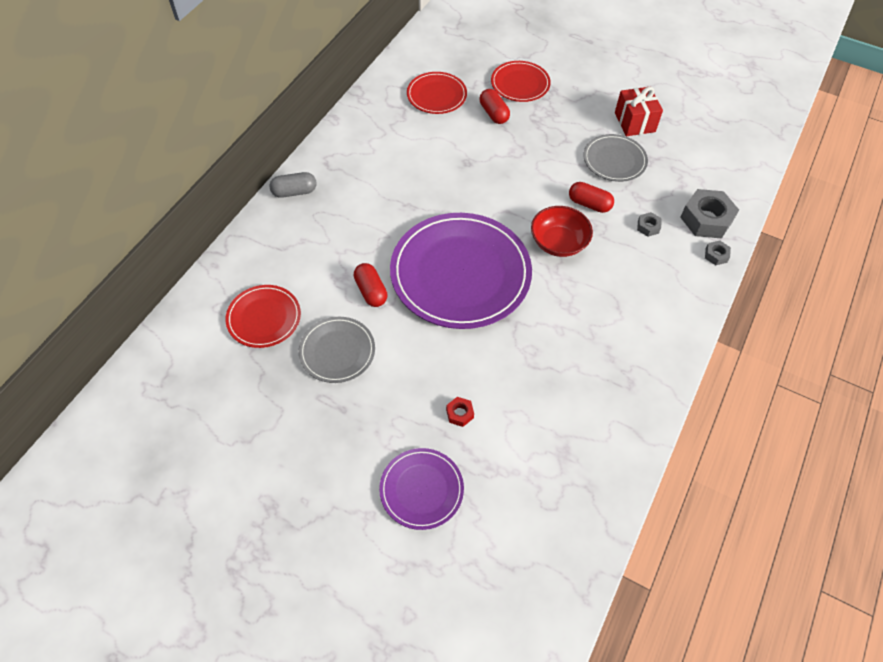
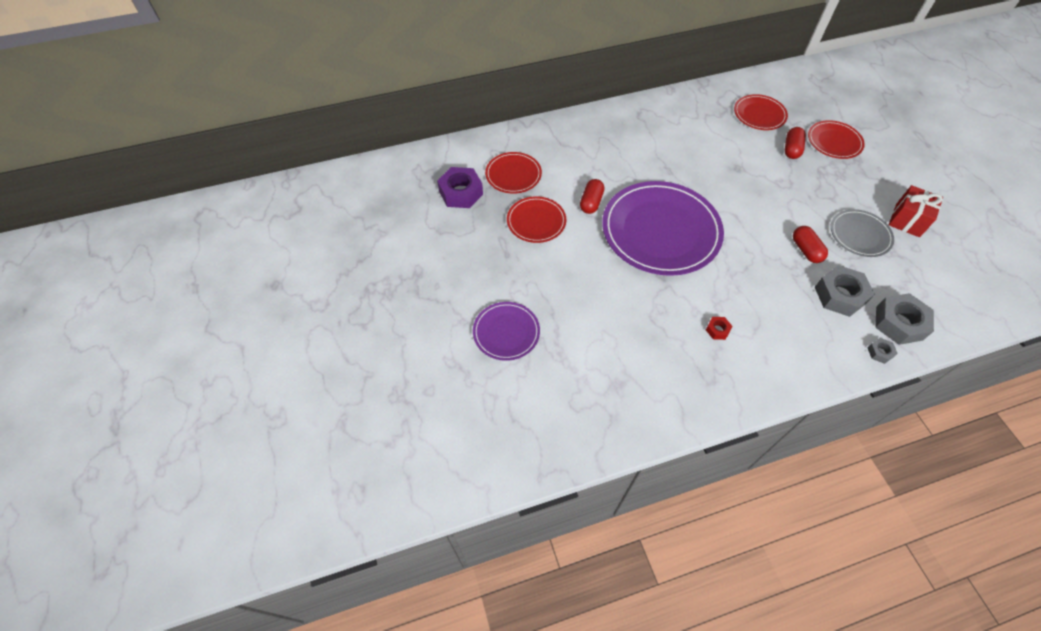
camera: 45 degrees right, 0 degrees up
grey capsule [270,172,316,198] -> none
grey plate [299,317,375,383] -> red plate [507,196,566,243]
red nut [446,397,474,427] -> red nut moved to [706,317,733,340]
red bowl [531,206,593,257] -> none
grey nut [637,212,662,237] -> grey nut [815,265,875,317], size x2.13
none -> purple nut [437,167,483,208]

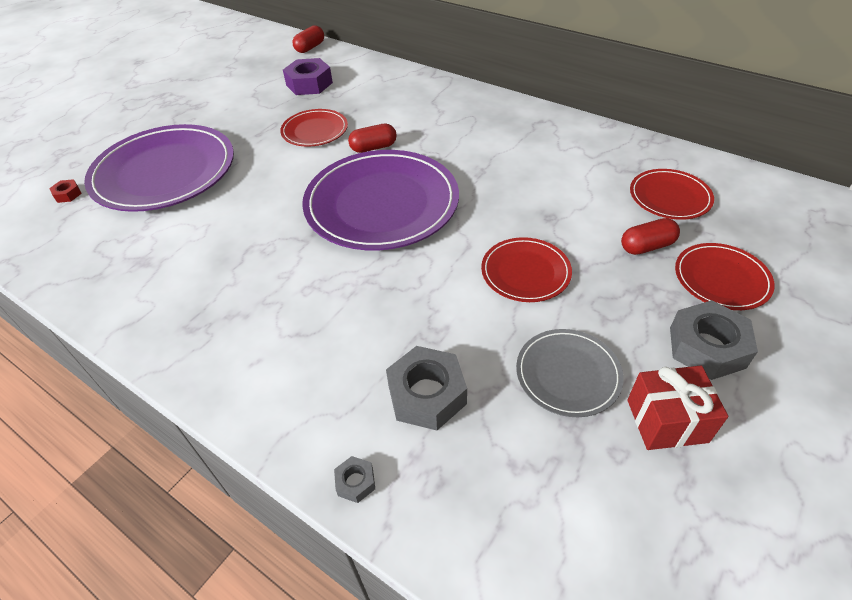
camera: 55 degrees right, 10 degrees down
purple plate [473,302,540,361] -> purple plate [84,124,234,212], size x1.98
red plate [485,152,542,194] -> red plate moved to [481,237,572,302]
red nut [706,317,733,340] -> red nut moved to [49,179,82,203]
red capsule [793,226,828,263] -> red capsule moved to [292,25,324,53]
grey nut [875,293,934,345] -> grey nut moved to [670,300,758,380]

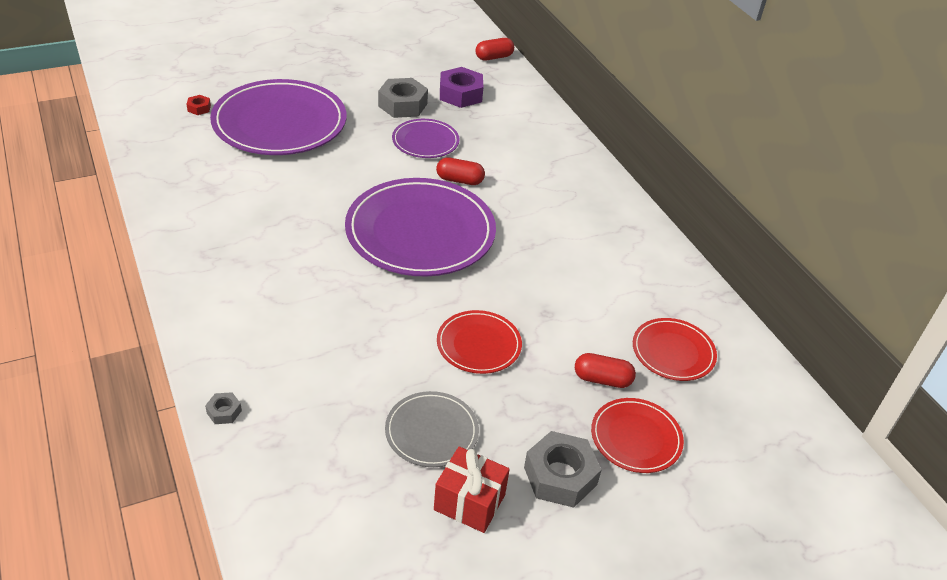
camera: 25 degrees right, 5 degrees down
red plate [280,109,348,147] -> purple plate [392,119,460,158]
grey nut [386,346,467,431] -> grey nut moved to [378,78,428,118]

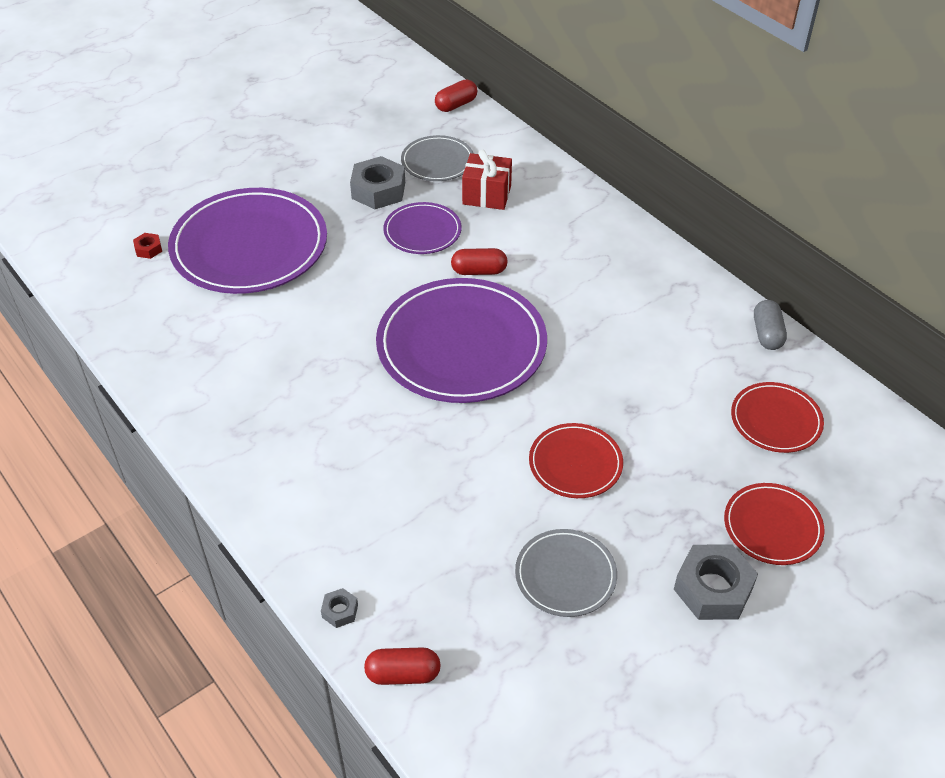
camera: 10 degrees left, 5 degrees up
red gift [434,446,510,533] -> red gift moved to [462,150,512,210]
purple nut [440,67,483,108] -> grey plate [401,135,474,181]
red capsule [575,353,636,388] -> red capsule moved to [364,647,441,685]
none -> grey capsule [754,300,787,350]

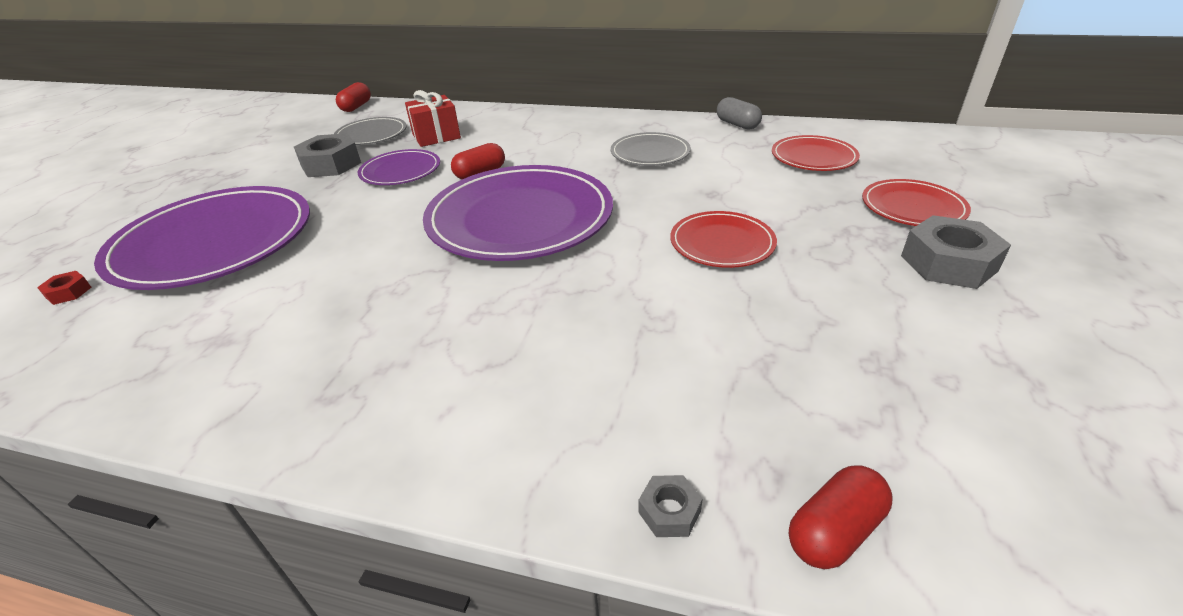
camera: 35 degrees left, 10 degrees down
grey plate [515,529,617,617] -> grey plate moved to [611,132,691,166]

